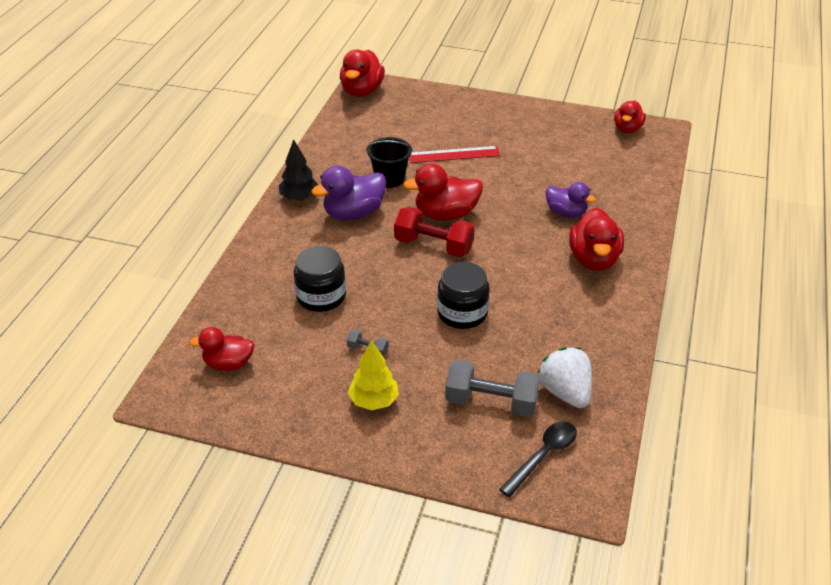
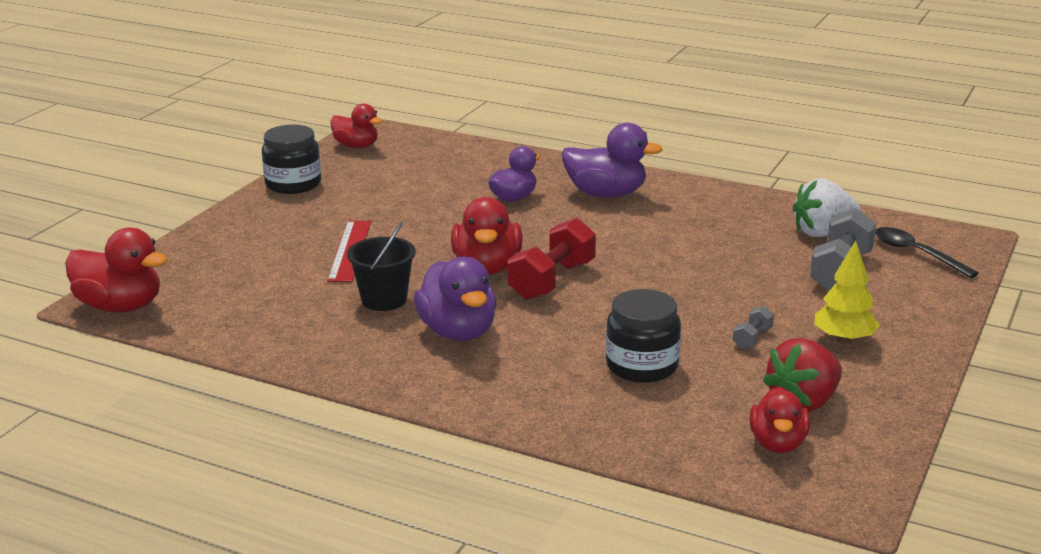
camera: 80 degrees left, 15 degrees down
black tree [279,140,318,201] -> none
black jar [437,262,490,329] -> black jar moved to [262,125,321,194]
red duck [569,207,624,271] -> purple duck [562,123,663,198]
none -> red strawberry [763,338,842,412]

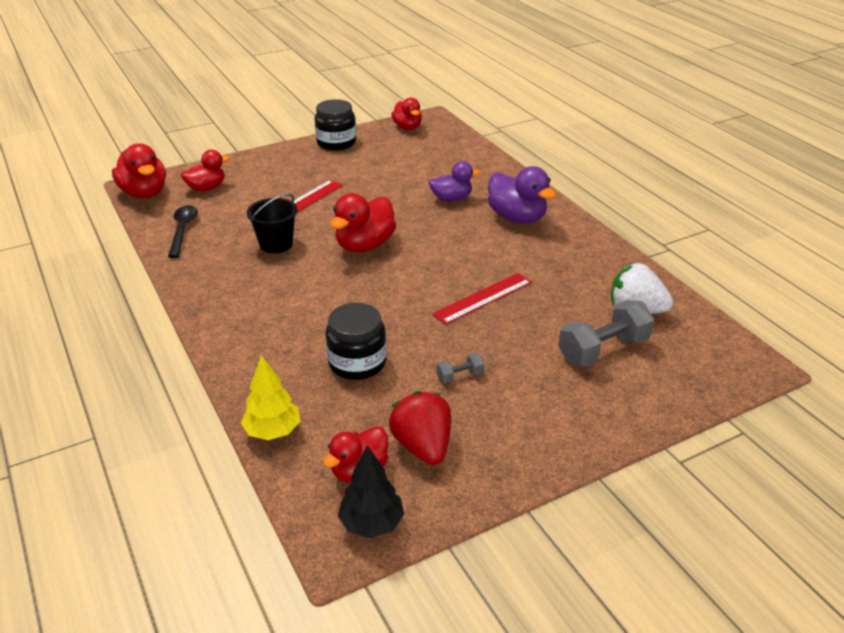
camera: 35 degrees right, 10 degrees up
purple duck [414,257,496,341] -> none
red dumbbell [508,218,596,300] -> none
red strawberry [763,338,842,412] -> red strawberry turned 75 degrees clockwise [389,391,451,465]
yellow tree [815,241,880,344] -> yellow tree moved to [241,355,300,440]
black spoon [875,227,979,278] -> black spoon moved to [168,205,198,258]
none -> red duck [181,150,230,191]
none -> black tree [338,445,404,538]
none -> red ruler [432,273,532,325]

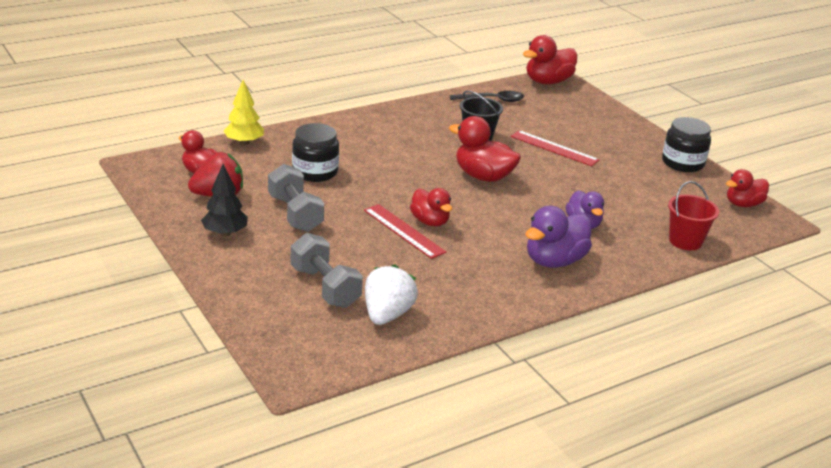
camera: 85 degrees right, 5 degrees down
red duck [181,150,230,191] -> red duck moved to [410,188,452,226]
black tree [338,445,404,538] -> black tree moved to [201,164,248,236]
grey dumbbell [436,353,484,383] -> grey dumbbell [268,164,324,232], size x2.13
none -> red bucket [668,181,719,250]

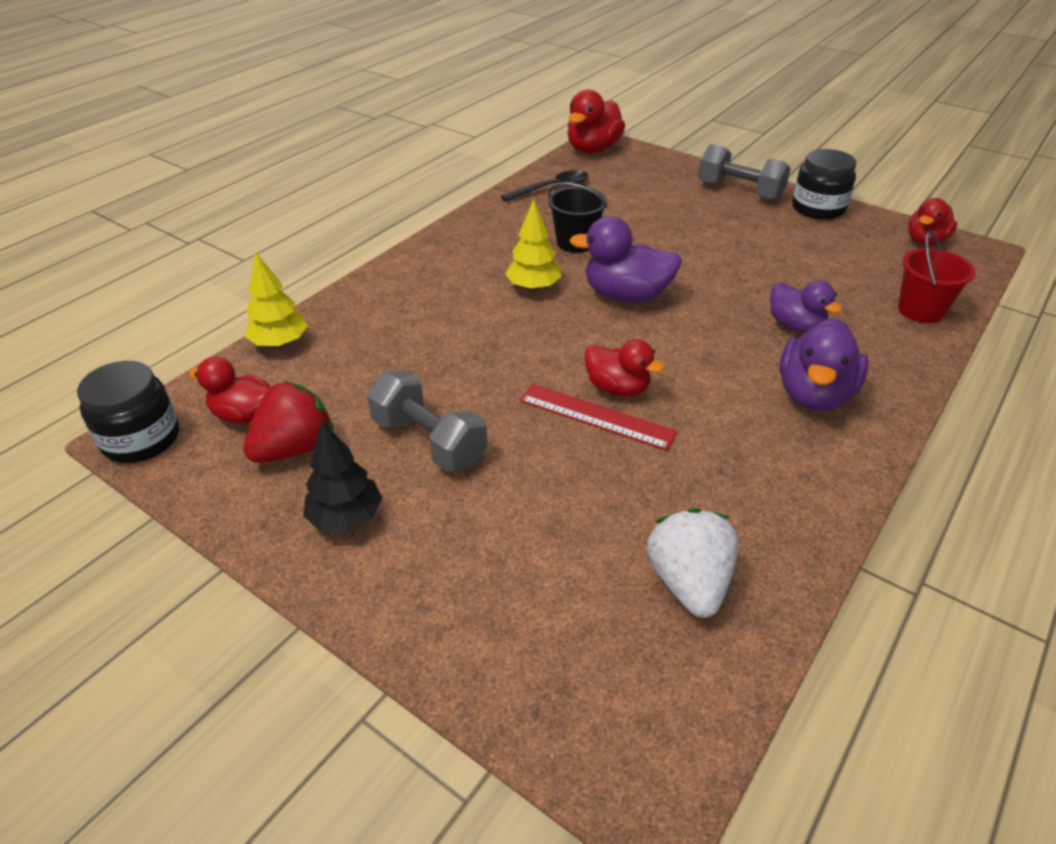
camera: 20 degrees left, 10 degrees up
grey dumbbell [291,233,363,308] -> grey dumbbell moved to [698,144,791,201]
black jar [292,123,339,182] -> black jar moved to [77,361,179,463]
red duck [449,116,521,182] -> purple duck [569,216,682,303]
red ruler [511,130,600,166] -> none
none -> yellow tree [505,199,561,291]

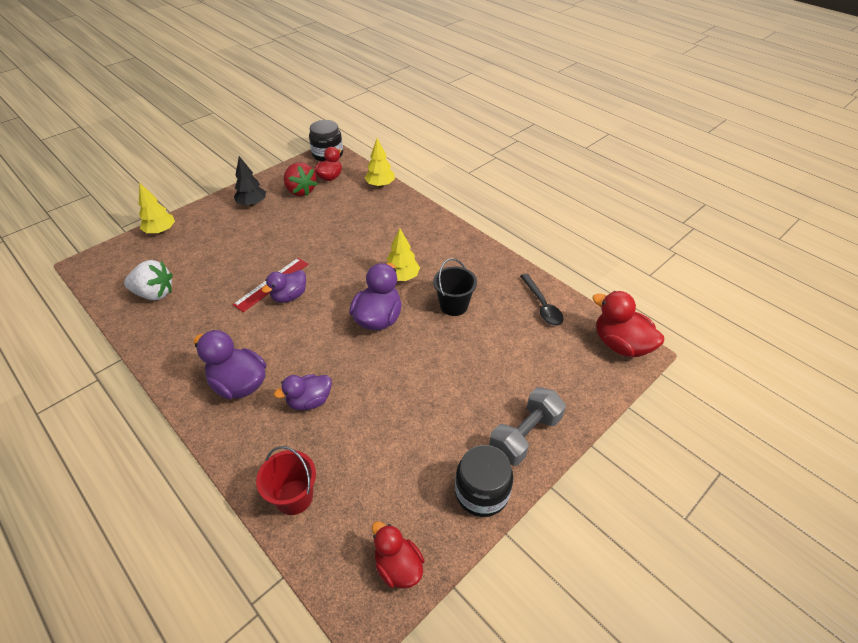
camera: 100 degrees right, 5 degrees up
grey dumbbell [367,371,488,472] -> none
red duck [584,339,664,397] -> purple duck [262,270,306,303]
none -> yellow tree [139,183,175,234]

